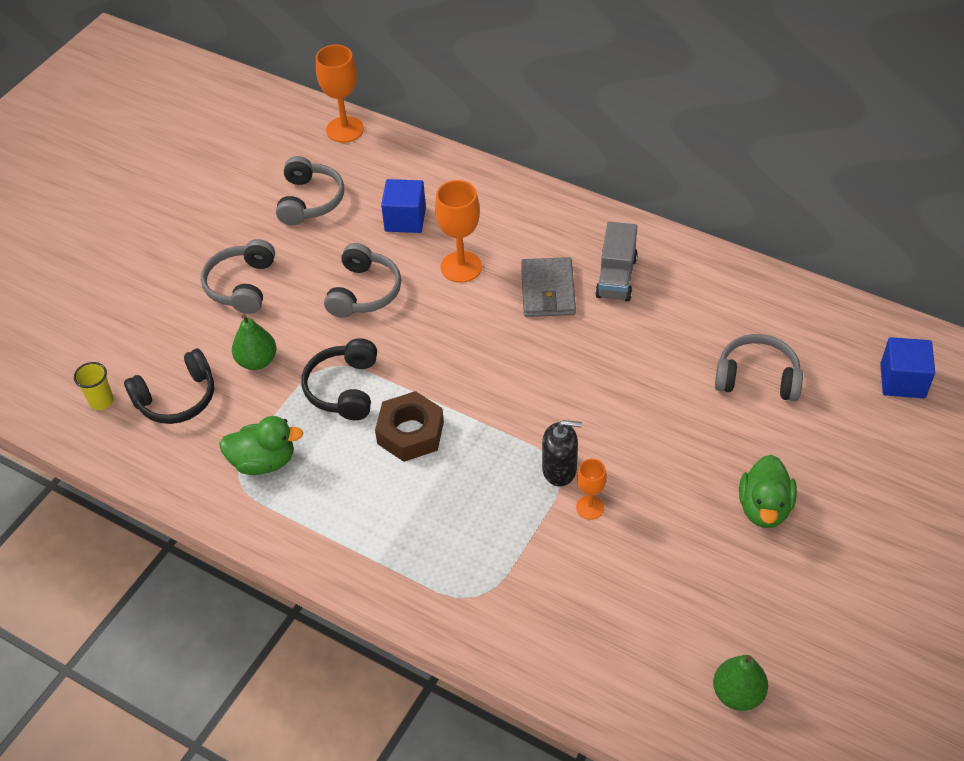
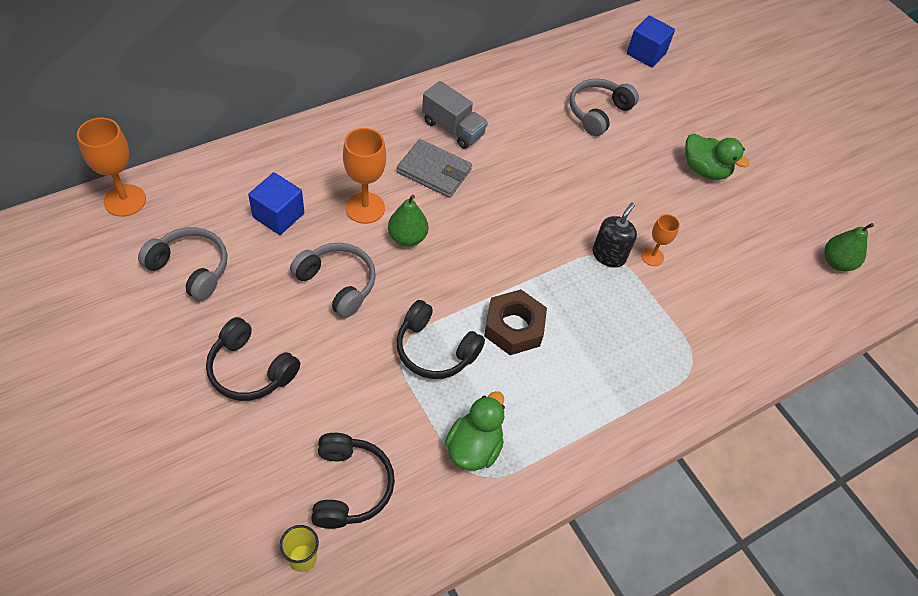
camera: 70 degrees left, 5 degrees up
grey headphones [201,239,275,314] -> black headphones [206,317,300,401]
green pear [232,314,276,370] -> green pear moved to [388,195,428,246]

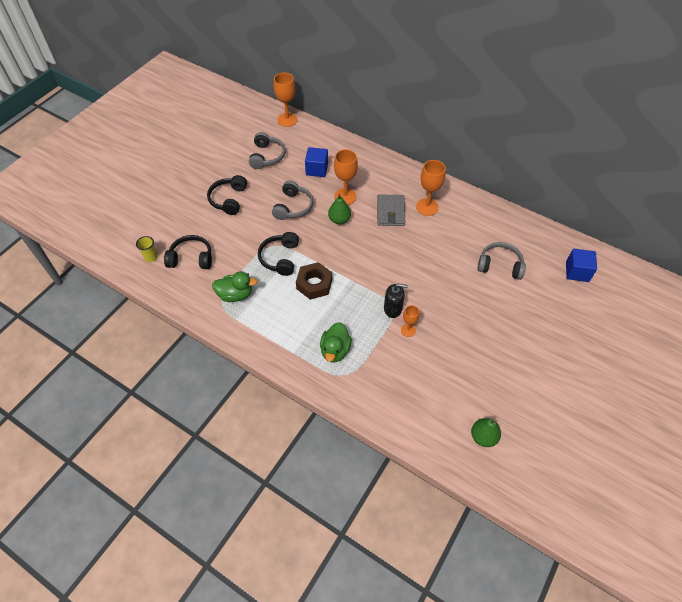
camera: 70 degrees right, 0 degrees up
black headphones [311,433,395,529] -> black headphones turned 150 degrees counterclockwise [164,235,212,269]
grey truck [422,81,488,149] -> orange goblet [416,160,446,216]
green duck [685,133,749,180] -> green duck moved to [320,322,352,362]

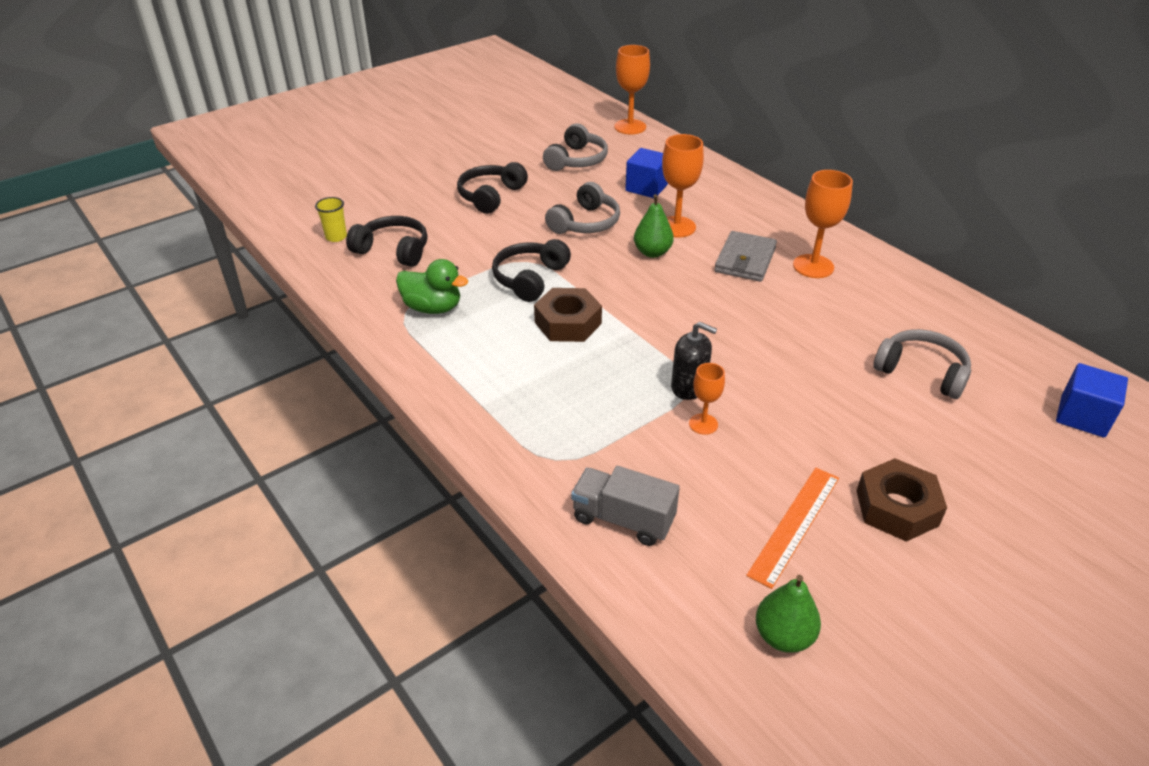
camera: 20 degrees right, 15 degrees down
green duck [320,322,352,362] -> none
none -> grey truck [571,466,680,546]
none -> orange ruler [746,468,839,589]
none -> brown nut [857,458,947,542]

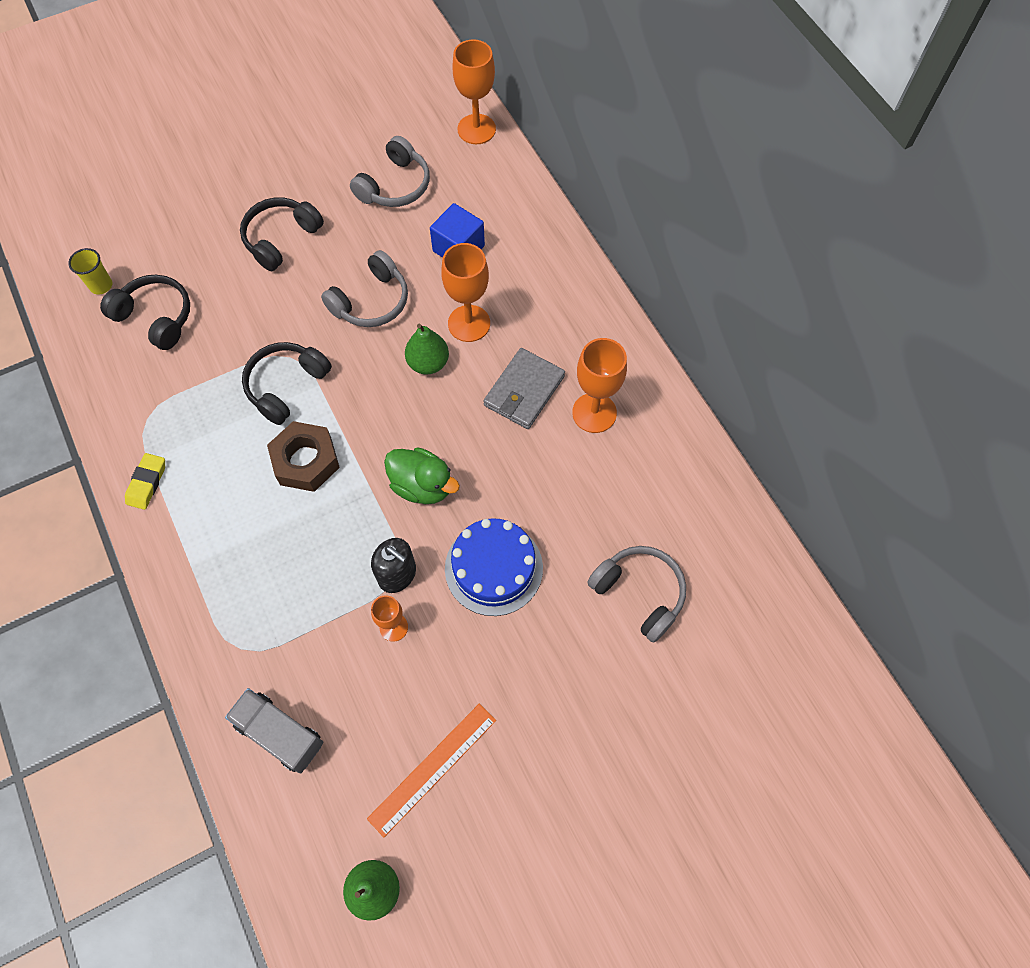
camera: 10 degrees right, 25 degrees up
green duck [396,259,468,314] -> green duck moved to [384,447,460,504]
brown nut [857,458,947,542] -> none
blue cube [1056,363,1128,437] -> none
none -> yellow eraser [125,453,165,510]
none -> blue cake [445,518,543,616]

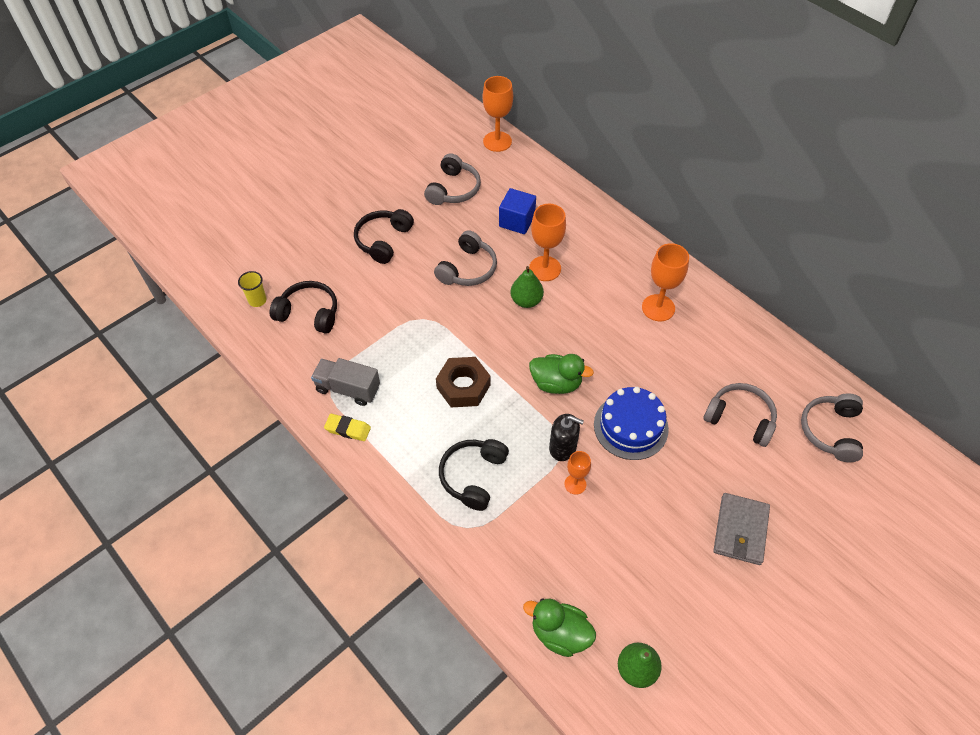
camera: 15 degrees left, 10 degrees down
yellow eraser [125,453,165,510] -> yellow eraser turned 75 degrees counterclockwise [324,414,371,441]
grey truck [225,688,323,773] -> grey truck moved to [311,358,380,406]
black headphones [242,342,332,425] -> black headphones moved to [439,439,509,511]
orange ruler [367,704,496,837] -> none
grey wallet [483,348,565,429] -> grey wallet moved to [713,493,770,565]
none -> green duck [523,598,596,657]
none -> grey headphones [801,393,863,462]

